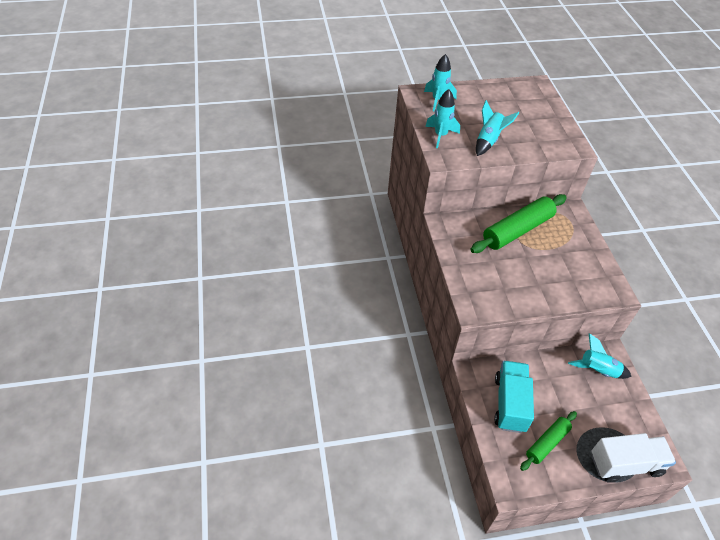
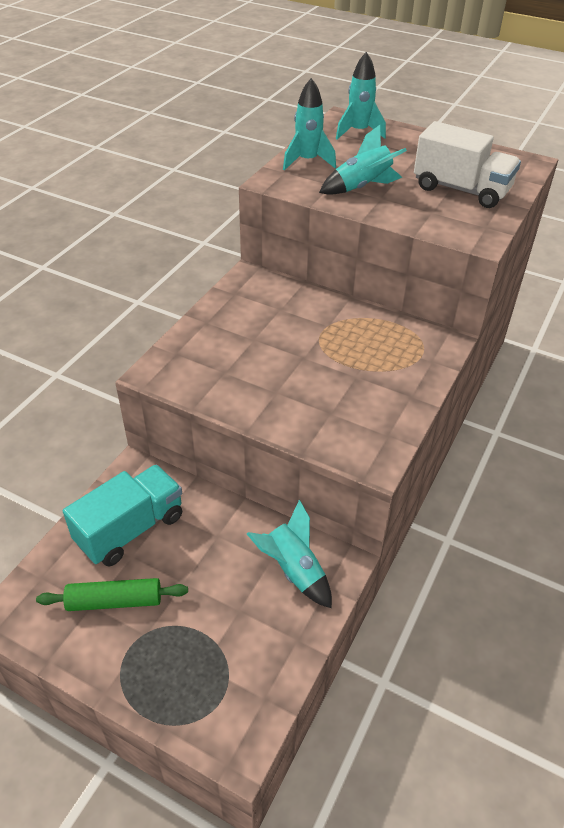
camera: 40 degrees right, 5 degrees down
green rolling pin [470,194,567,253] -> none
white truck [592,433,676,483] -> white truck moved to [414,121,521,208]

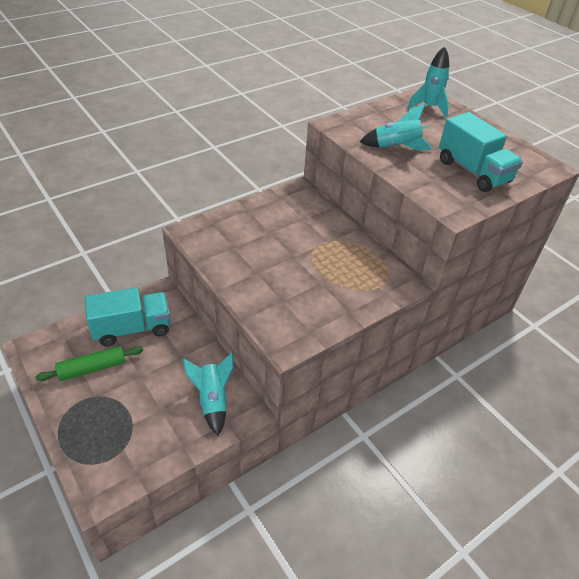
camera: 25 degrees right, 0 degrees up
green rolling pin [36,578,188,611] -> green rolling pin turned 45 degrees counterclockwise [36,346,143,381]
turquoise rocket [283,78,336,171] -> none
white truck [414,121,521,208] -> turquoise truck [439,112,523,192]

